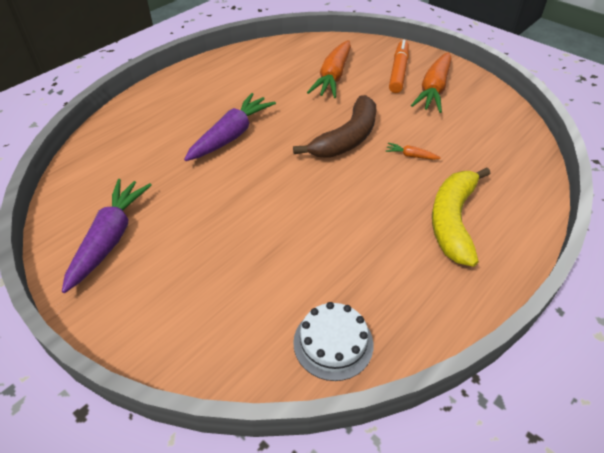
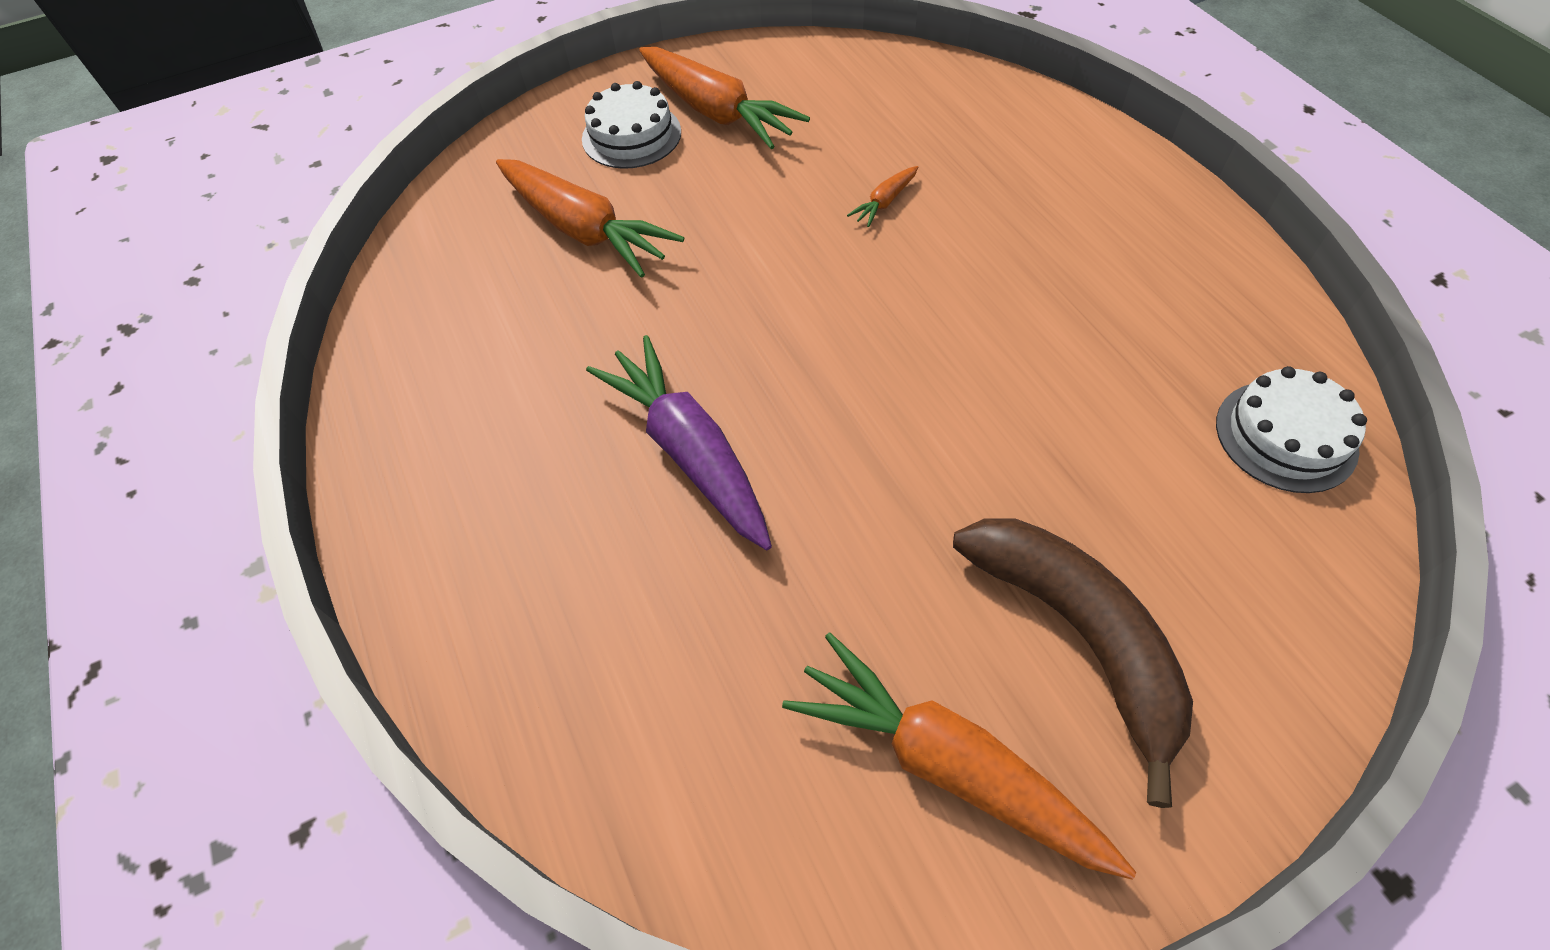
camera: 65 degrees left, 10 degrees up
purple carrot [62,179,152,293] -> orange carrot [782,633,1136,880]
brown banana [293,95,376,158] -> brown banana moved to [953,518,1193,808]
orange marker [389,40,409,93] -> white cake [582,81,681,169]
yellow banana [432,168,490,267] -> none

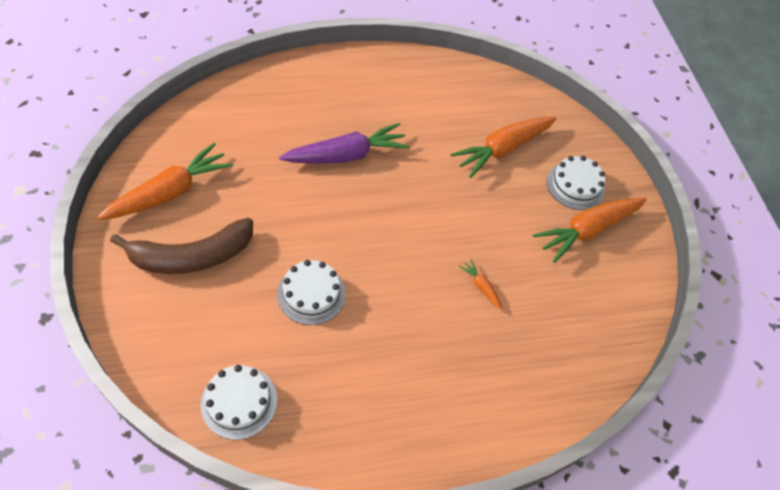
camera: 95 degrees right, 0 degrees up
none -> white cake [277,260,346,325]

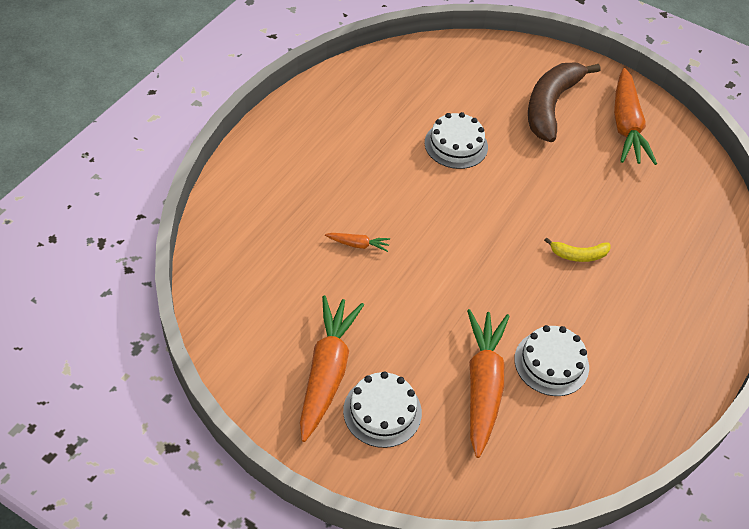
camera: 135 degrees right, 5 degrees down
white cake [201,365,277,440] -> white cake moved to [514,325,589,396]
purple carrot [279,123,410,164] -> yellow banana [544,237,610,262]

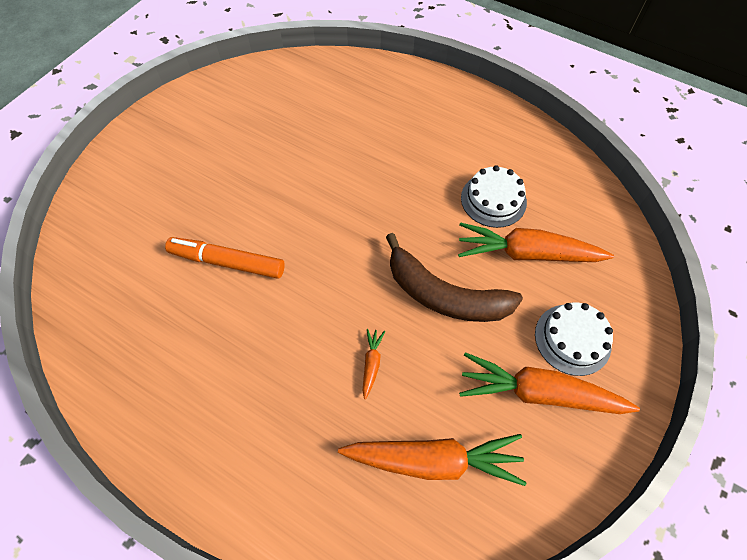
camera: 85 degrees left, 10 degrees up
white cake [425,112,488,169] -> orange marker [165,237,285,279]
brown banana [528,63,600,142] -> brown banana moved to [386,233,523,322]
yellow banana [544,237,610,262] -> none
orange carrot [614,68,657,165] -> orange carrot moved to [338,434,527,486]

